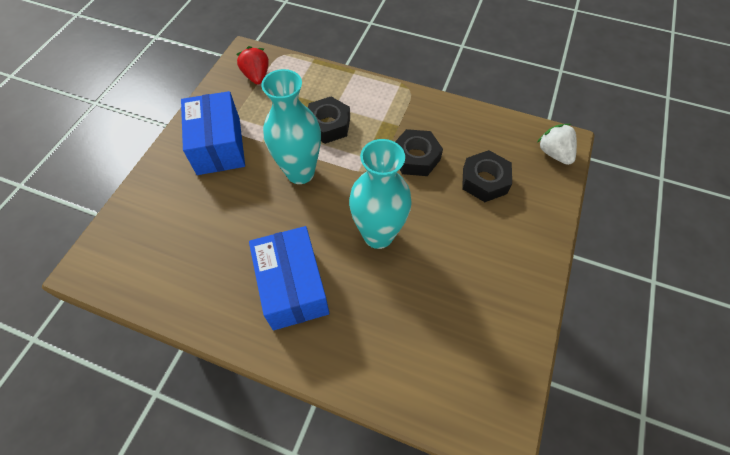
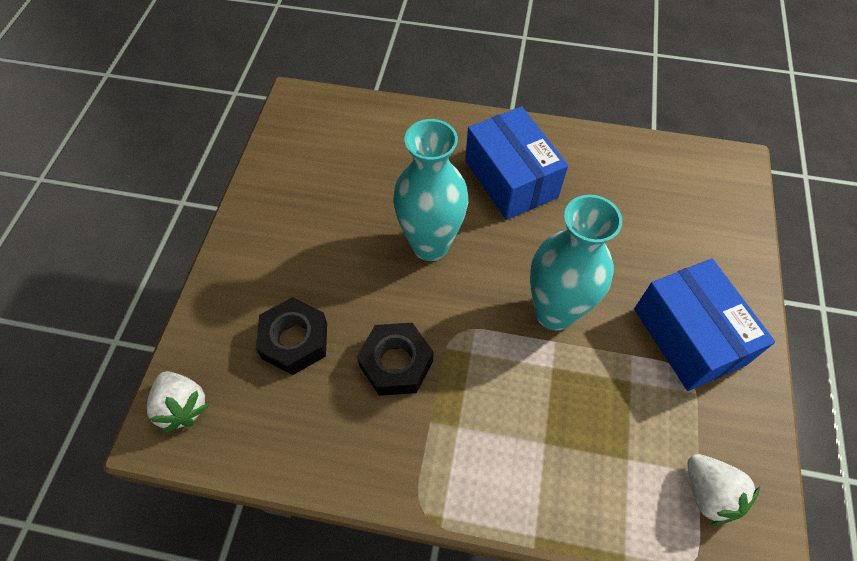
camera: 170 degrees right, 0 degrees up
red strawberry [236,46,269,85] -> white strawberry [687,454,760,525]
black nut [308,97,350,144] -> none

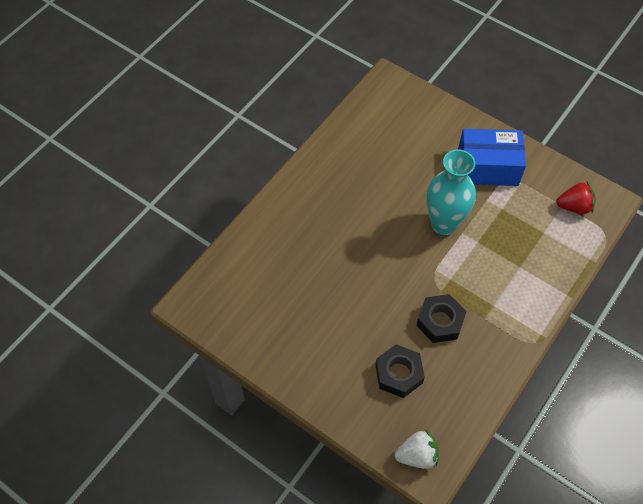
camera: 65 degrees left, 0 degrees up
turquoise vase [393,119,468,261] -> none
blue box [465,106,568,220] -> none
white strawberry [687,454,760,525] -> red strawberry [556,182,596,214]

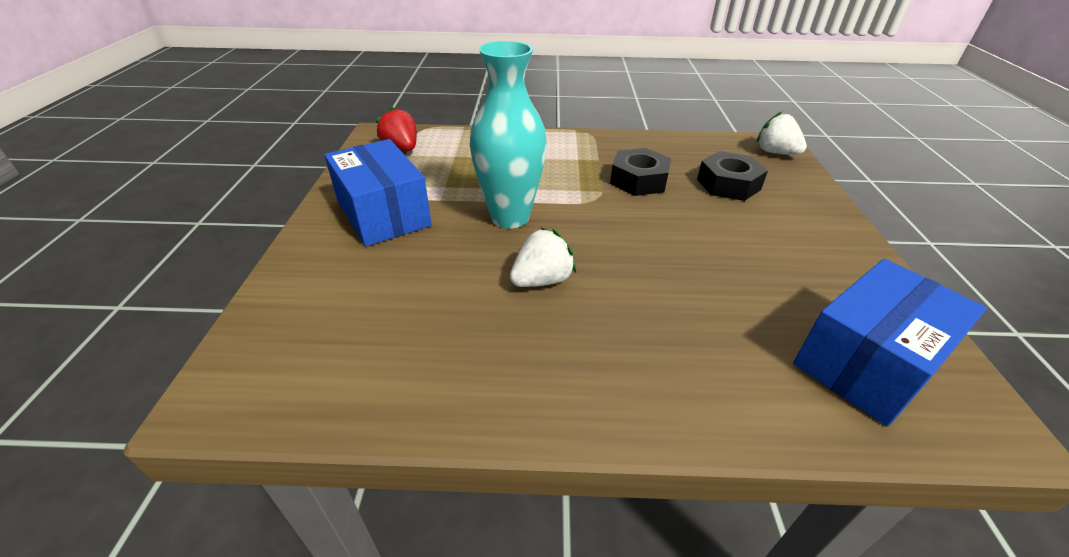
camera: 125 degrees left, 20 degrees down
none -> white strawberry [510,227,576,287]
none -> blue box [793,259,987,426]

